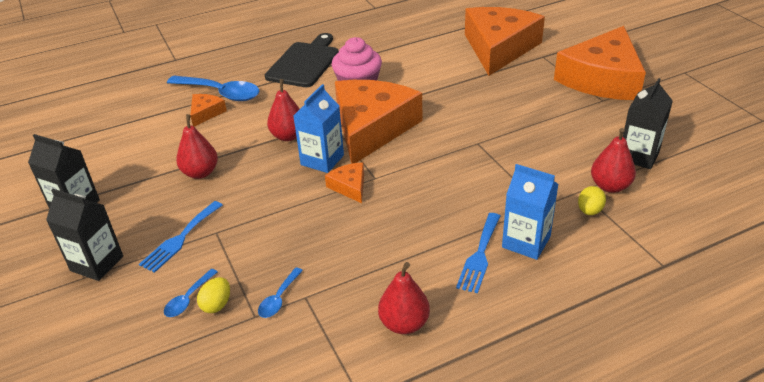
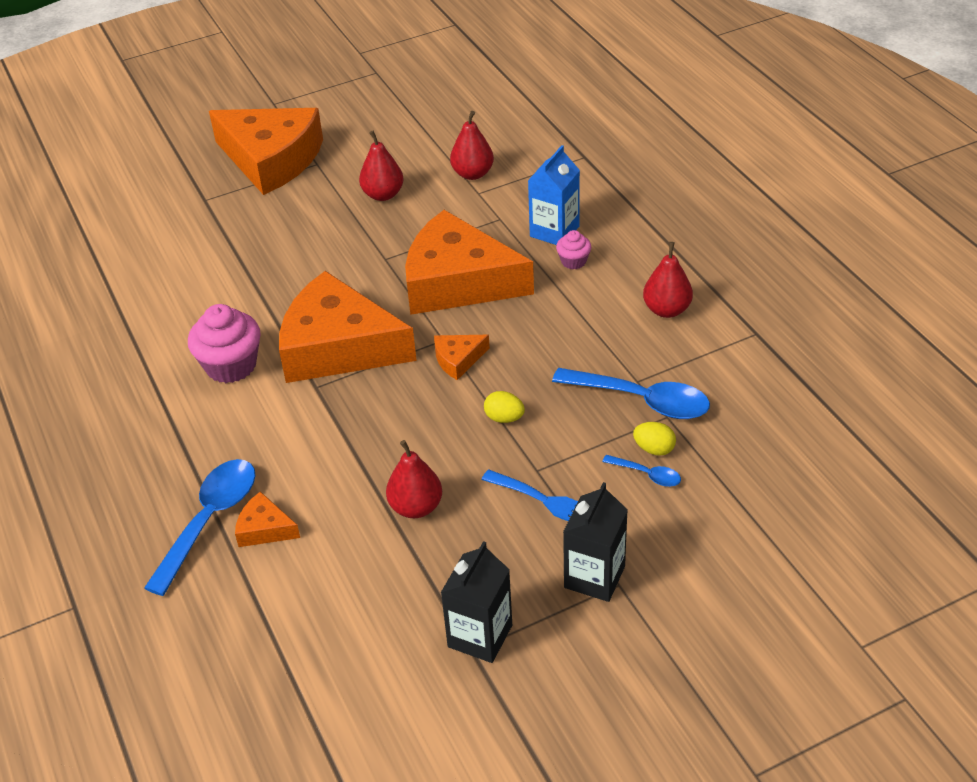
camera: 90 degrees left, 5 degrees up
blue spoon [258,267,303,318] -> blue spoon [552,368,710,419], size x2.07
black cutting board [265,33,339,87] -> none
red pear [267,79,300,141] -> red pear moved to [359,131,404,201]
blue carton [293,84,344,173] -> none
blue fork [456,213,501,293] -> pink cupcake [556,230,591,269]
orange cheese [465,7,545,76] -> orange cheese moved to [405,210,534,315]
yellow egg [578,186,606,215] -> yellow egg moved to [484,391,525,423]
black carton [623,78,673,169] -> none

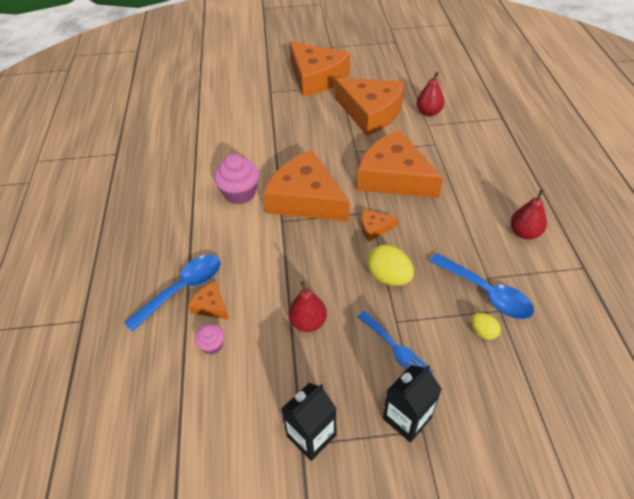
camera: 20 degrees right, 5 degrees up
red pear [359,131,404,201] -> orange cheese [334,77,405,136]
yellow egg [484,391,525,423] -> yellow egg [367,245,414,286], size x1.74
blue carton [528,145,580,245] -> none
pink cupcake [556,230,591,269] -> pink cupcake moved to [195,324,224,354]
blue spoon [602,455,681,487] -> none

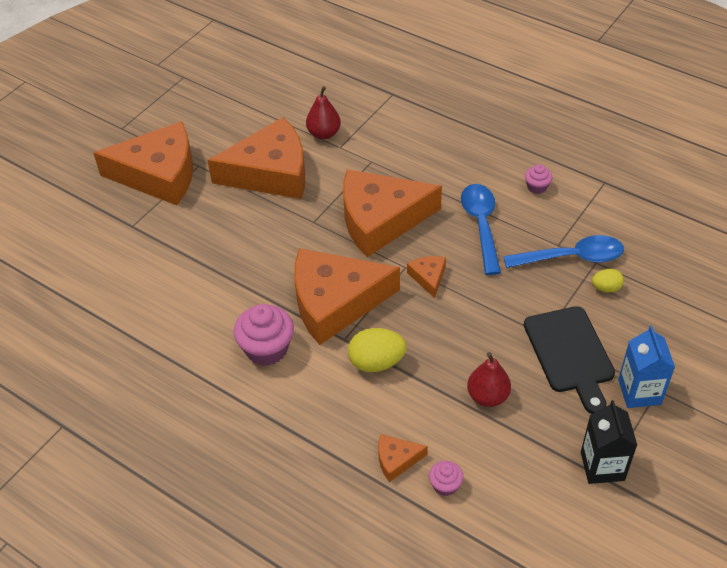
camera: 50 degrees left, 0 degrees up
blue spoon [124,255,221,332] -> blue spoon moved to [461,184,501,275]
blue fork [357,311,434,373] -> black cutting board [524,306,615,414]
orange cheese [362,209,398,242] -> orange cheese turned 135 degrees clockwise [407,256,446,298]
yellow egg [367,245,414,286] -> yellow egg moved to [348,328,407,372]
black carton [383,365,442,442] -> blue carton [618,325,675,408]
red pear [511,189,547,239] -> pink cupcake [525,164,552,194]

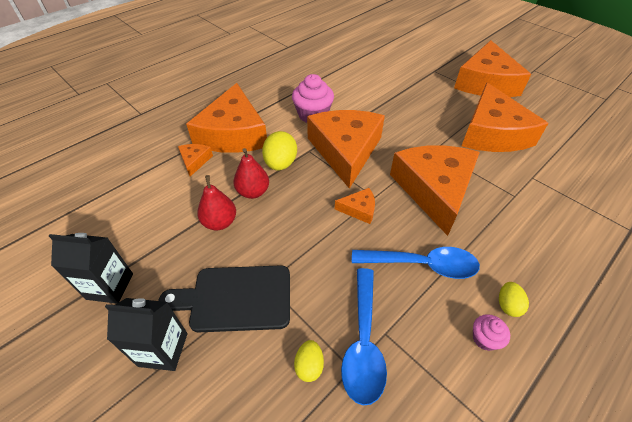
camera: 100 degrees right, 0 degrees up
red pear [306,86,341,139] -> red pear moved to [233,148,269,199]
pink cupcake [429,461,463,496] -> none
blue carton [618,325,675,408] -> black carton [105,298,188,371]
none -> orange cheese [186,83,267,153]
none -> yellow egg [499,282,529,317]

